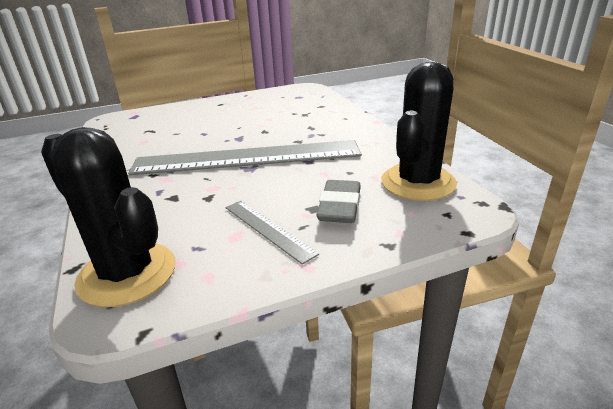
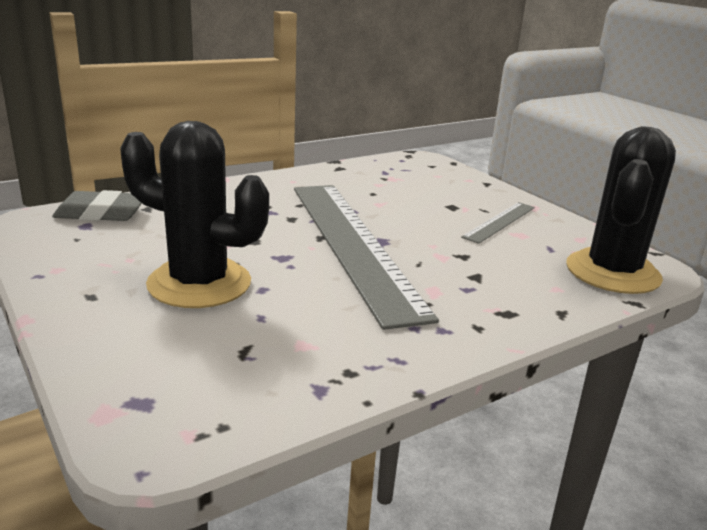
camera: 105 degrees left, 5 degrees down
grey eraser [316,180,361,223] -> grey eraser moved to [52,190,142,221]
black cactus [381,62,457,201] -> black cactus moved to [120,121,269,308]

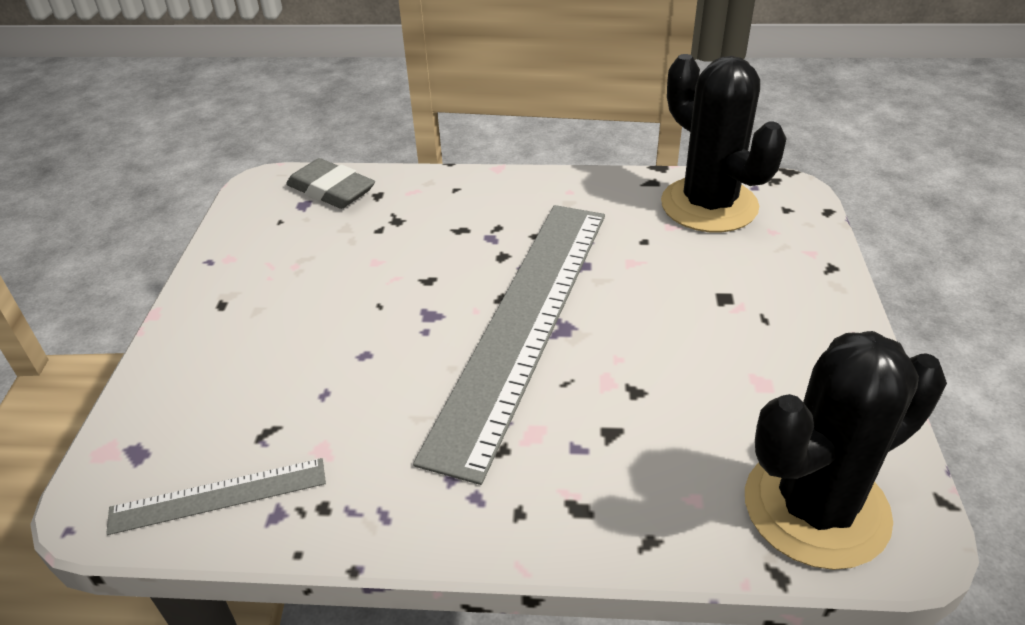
camera: 40 degrees right, 15 degrees up
black cactus [120,121,269,308] -> black cactus moved to [661,54,787,232]
grey ruler [461,202,535,244] -> grey ruler moved to [106,458,326,535]

